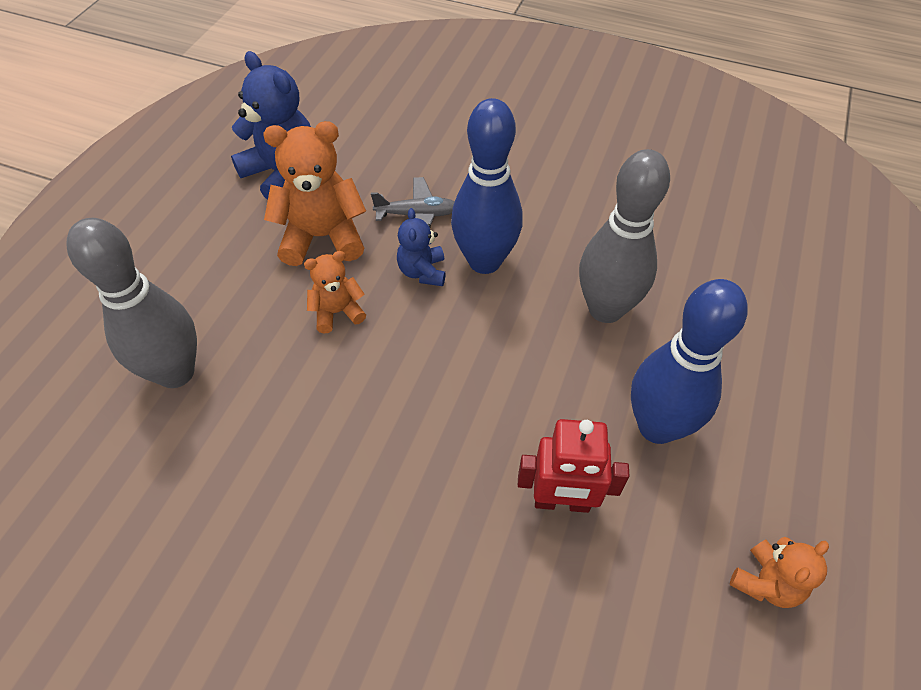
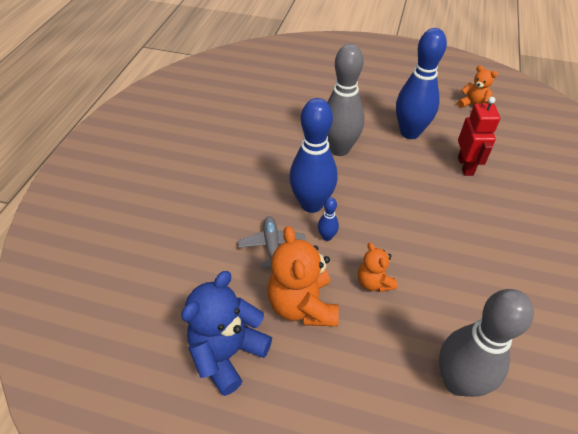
camera: 95 degrees left, 5 degrees down
blue teddy bear [397,208,446,286] -> blue bowling pin [318,197,339,241]

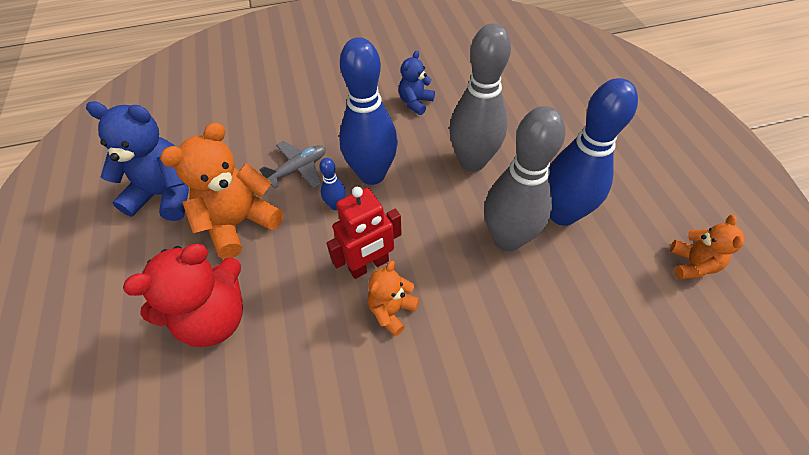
camera: 60 degrees right, 5 degrees up
orange teddy bear [358,243,397,292] -> orange teddy bear moved to [367,261,419,336]
grey bowling pin [439,289,534,397] -> grey bowling pin moved to [484,106,566,251]
red robot [458,97,500,176] -> red robot moved to [327,187,402,279]
none -> red teddy bear [123,244,243,347]
none -> blue teddy bear [399,51,435,115]

